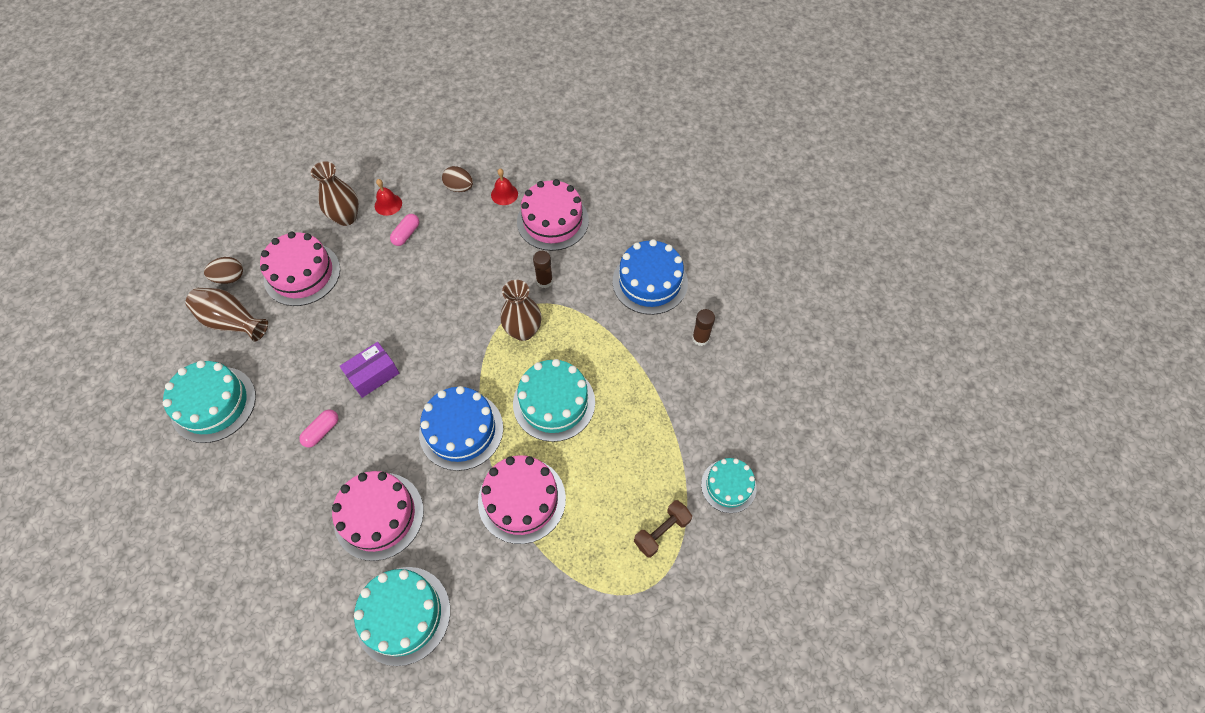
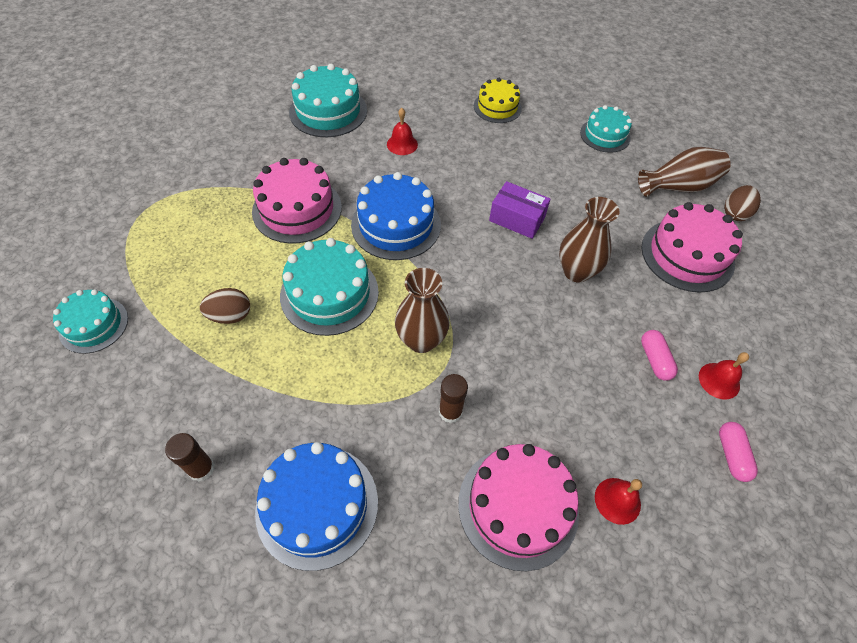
camera: 140 degrees right, 5 degrees down
turquoise cake [163,360,256,443] -> turquoise cake [580,105,632,153], size x0.63
pink capsule [299,410,338,447] -> pink capsule moved to [719,422,758,482]
brown vase [311,161,359,226] -> brown vase moved to [559,197,620,282]
pink cake [332,471,424,561] -> red bell [387,108,418,155]
purple box [339,342,399,398] -> purple box turned 75 degrees counterclockwise [489,181,550,239]
brown egg [442,166,473,192] -> brown egg moved to [200,288,250,324]
brown dumbbell [634,500,692,557] -> none
none -> yellow cake [474,78,522,123]

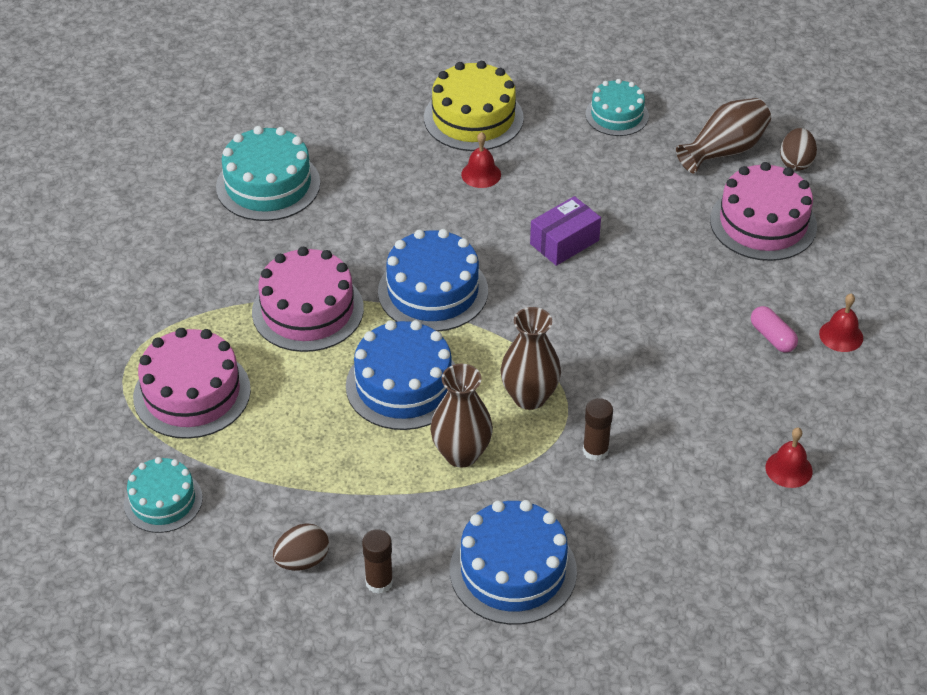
camera: 20 degrees left, 10 degrees down
brown egg [200,288,250,324] -> brown egg moved to [273,523,329,571]
turquoise cake [280,238,379,336] -> blue cake [346,320,455,430]
red bell [387,108,418,155] -> red bell moved to [461,132,501,188]
pink cake [458,444,579,571] -> pink cake moved to [133,328,251,439]
yellow cake [474,78,522,123] -> yellow cake [424,61,524,151], size x1.58
purple box [489,181,550,239] -> purple box turned 45 degrees counterclockwise [530,196,601,266]
brown vase [559,197,620,282] -> brown vase moved to [430,364,493,468]
pink capsule [719,422,758,482] -> none

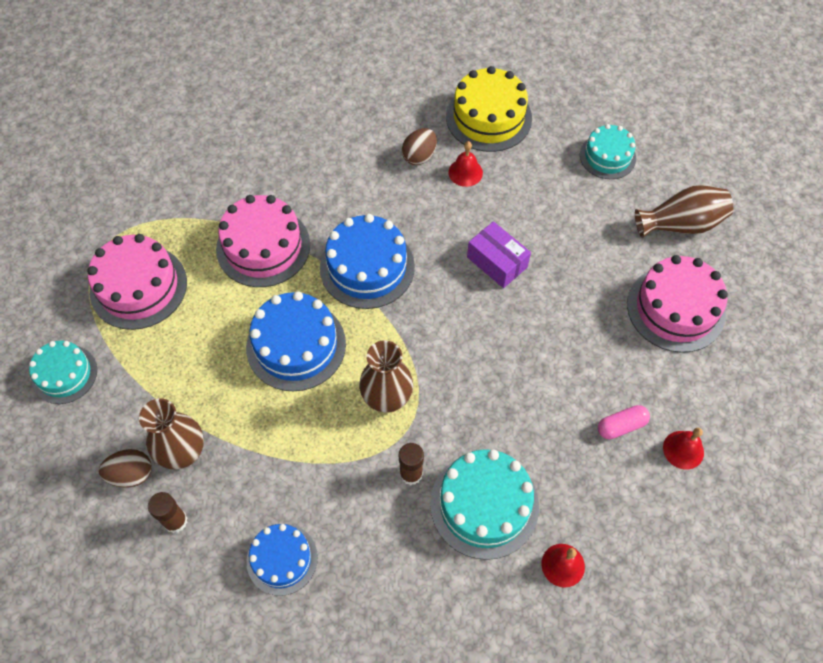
camera: 25 degrees right, 15 degrees up
turquoise cake [216,126,320,221] -> turquoise cake moved to [430,449,539,560]
brown vase [430,364,493,468] -> brown vase moved to [139,398,204,469]
blue cake [450,500,577,625] -> blue cake [246,524,318,596], size x0.63
purple box [530,196,601,266] -> purple box turned 60 degrees clockwise [467,221,531,288]
pink capsule [751,306,798,353] -> pink capsule turned 75 degrees clockwise [598,405,650,439]
brown egg [780,128,817,171] -> brown egg moved to [402,128,437,165]

